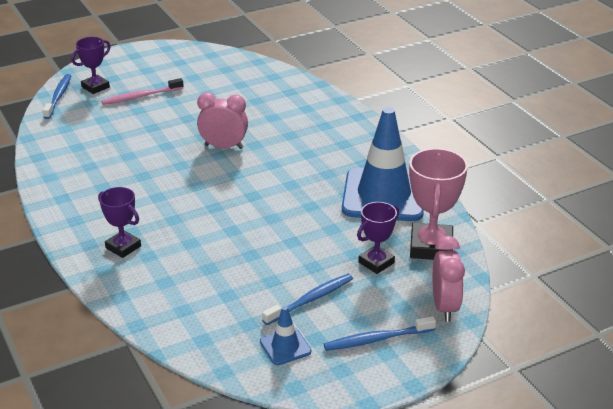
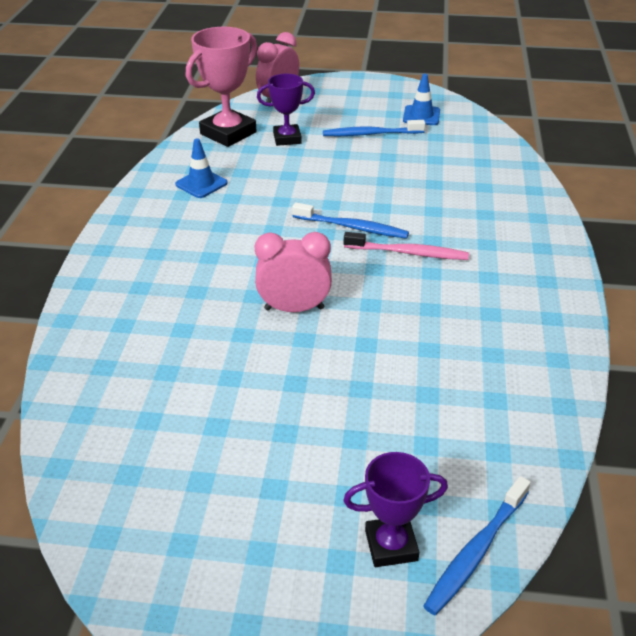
camera: 145 degrees left, 5 degrees up
purple trophy [98,187,141,258] -> none
pink toothbrush [101,78,184,105] -> pink toothbrush moved to [344,232,469,260]
pink clock [197,92,248,149] -> pink clock turned 135 degrees clockwise [255,232,332,312]
blue toothbrush [324,316,436,351] -> blue toothbrush moved to [292,202,409,239]
blue traffic cone [342,107,424,221] -> blue traffic cone [175,138,228,198], size x0.43

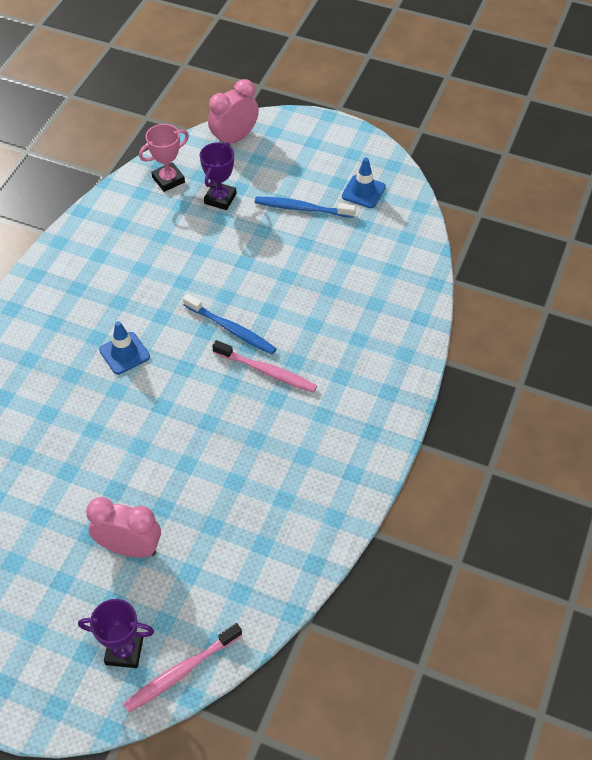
camera: 15 degrees right, 15 degrees up
blue traffic cone [175,138,228,198] -> blue traffic cone moved to [99,321,150,375]
pink trophy [186,27,257,147] -> pink trophy [139,124,189,192], size x0.62
pink clock [255,232,332,312] -> pink clock moved to [86,497,161,557]
purple trophy [257,74,315,146] -> purple trophy turned 75 degrees counterclockwise [200,142,237,210]
blue toothbrush [423,476,531,615] -> pink toothbrush [124,623,242,712]

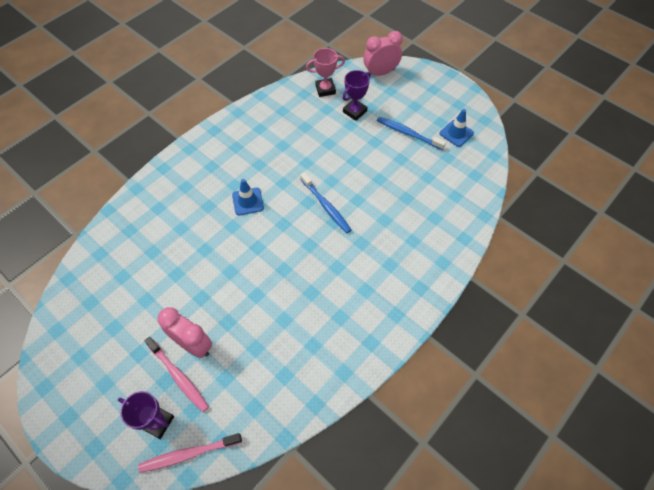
camera: 20 degrees right, 5 degrees up
pink toothbrush [212,340,317,393] -> pink toothbrush moved to [145,337,209,412]

